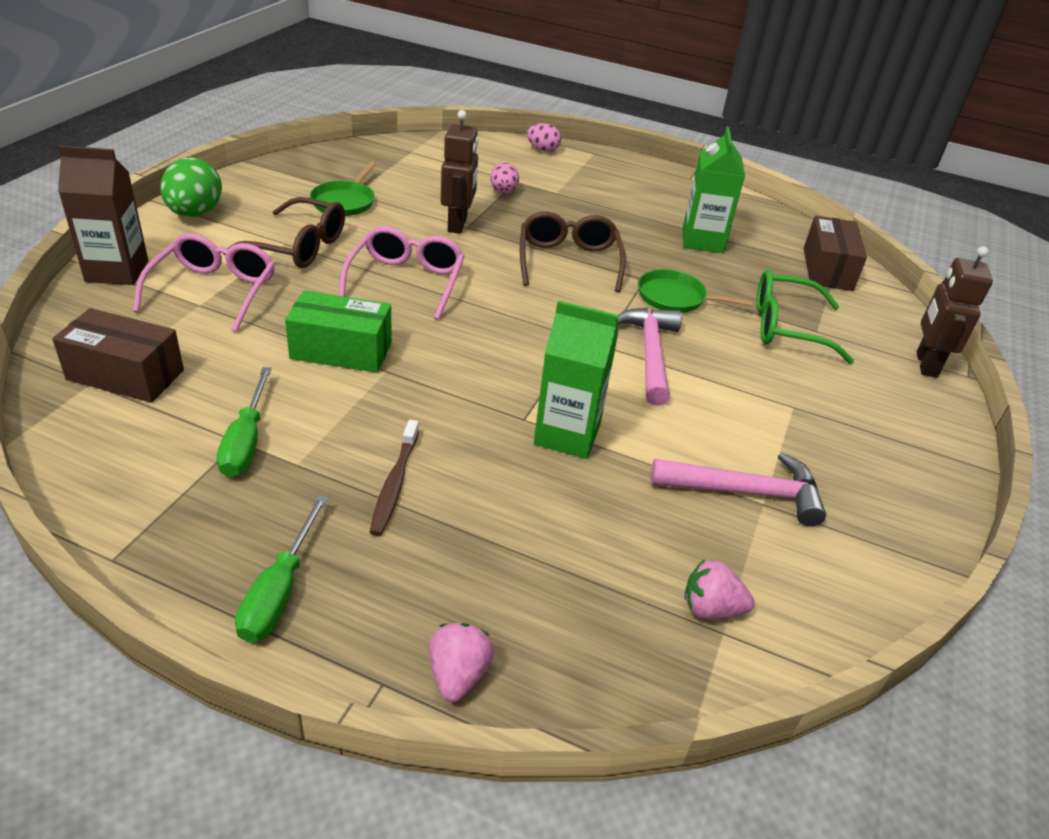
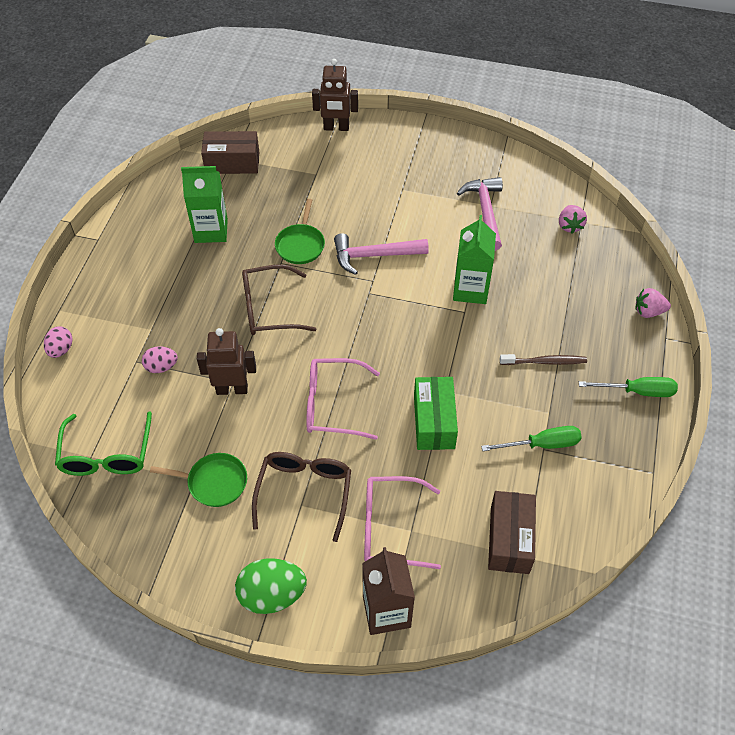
camera: 95 degrees left, 15 degrees up
green glasses [756,270,854,364] -> green glasses moved to [55,412,152,476]

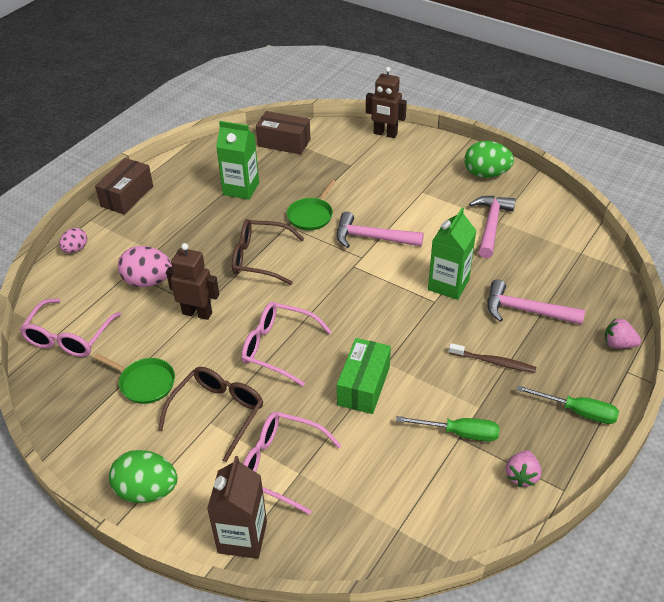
camera: 20 degrees right, 10 degrees down
green glasses [55,412,152,476] -> pink glasses [20,298,121,357]
pink egg [142,347,178,373] -> pink egg [118,246,172,287], size x1.71
brown box [488,491,536,574] -> brown box moved to [95,158,153,215]
pink strawberry [559,205,587,233] -> pink strawberry moved to [506,450,542,487]
none -> green egg [464,141,514,178]
none -> pink hammer [487,279,585,325]

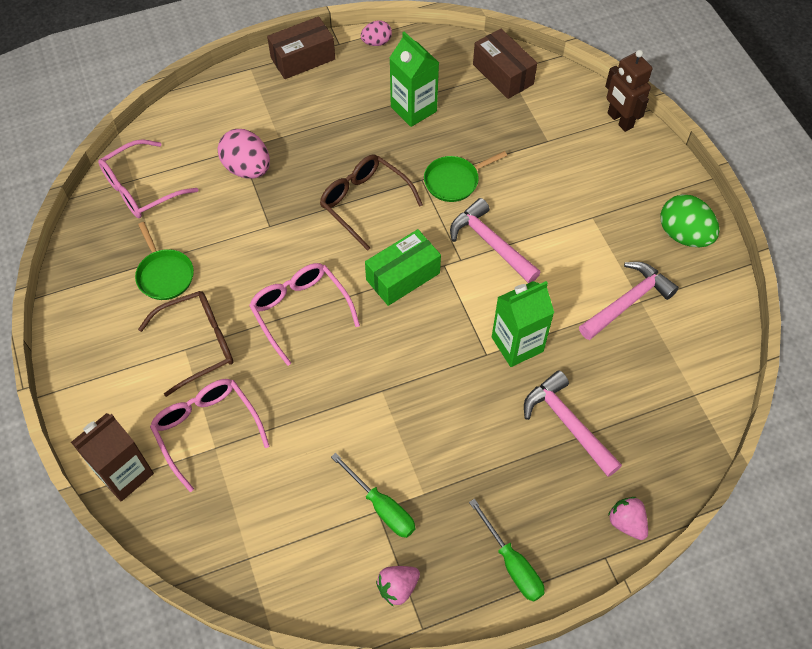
camera: 35 degrees right, 15 degrees up
pink egg [59,228,87,253] -> pink egg moved to [361,21,392,46]
green egg [109,450,178,503] -> none
brown robot [166,243,219,320] -> none
green box [337,338,391,414] -> green box moved to [365,229,441,306]
brown toothbrush [449,343,536,373] -> none

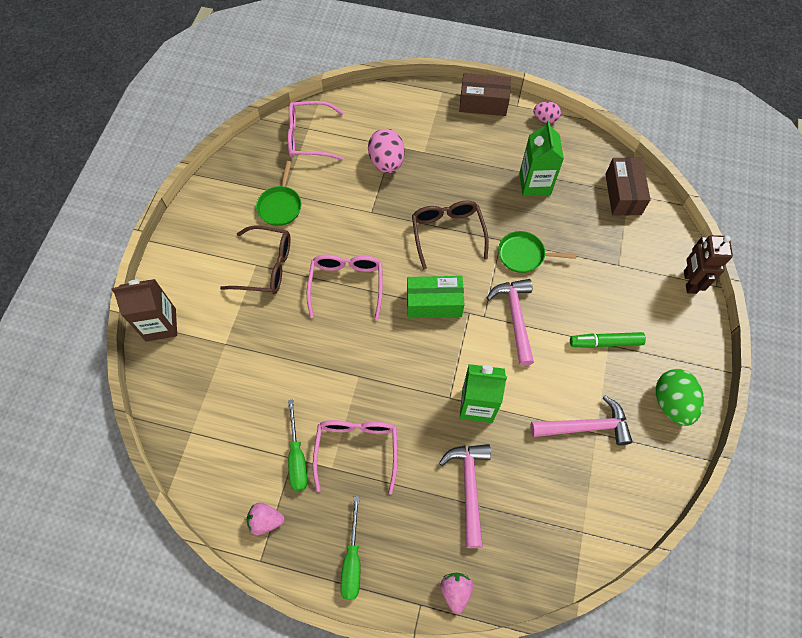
camera: 35 degrees right, 5 degrees up
pink glasses [150,379,269,492] -> pink glasses moved to [313,420,398,494]
none -> green marker [570,332,646,348]

